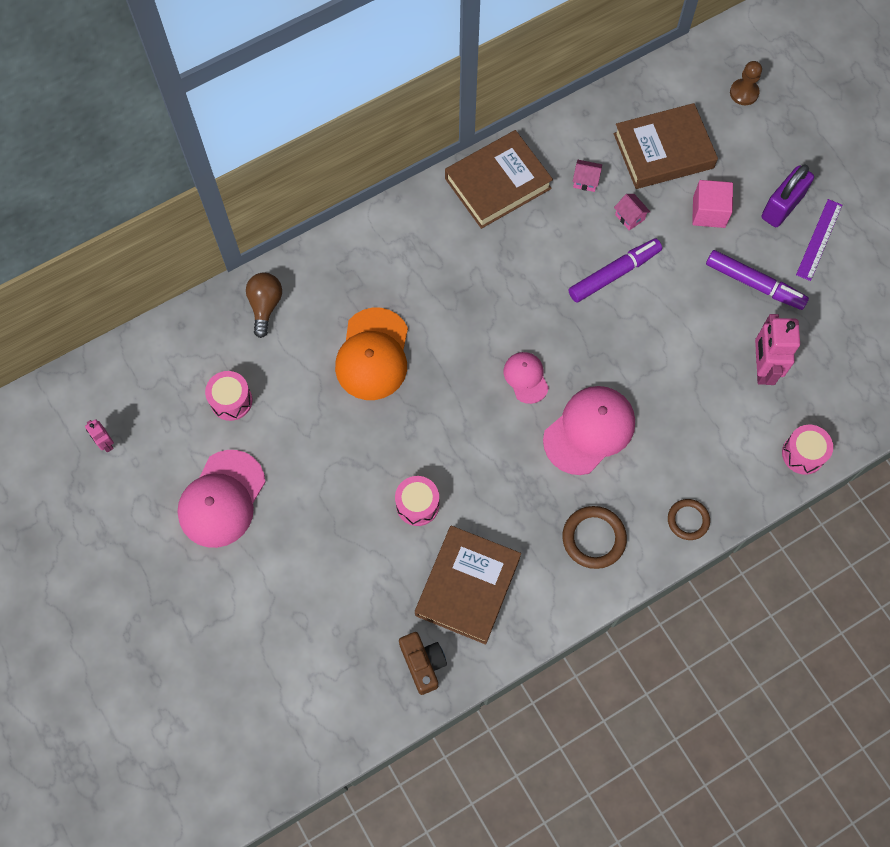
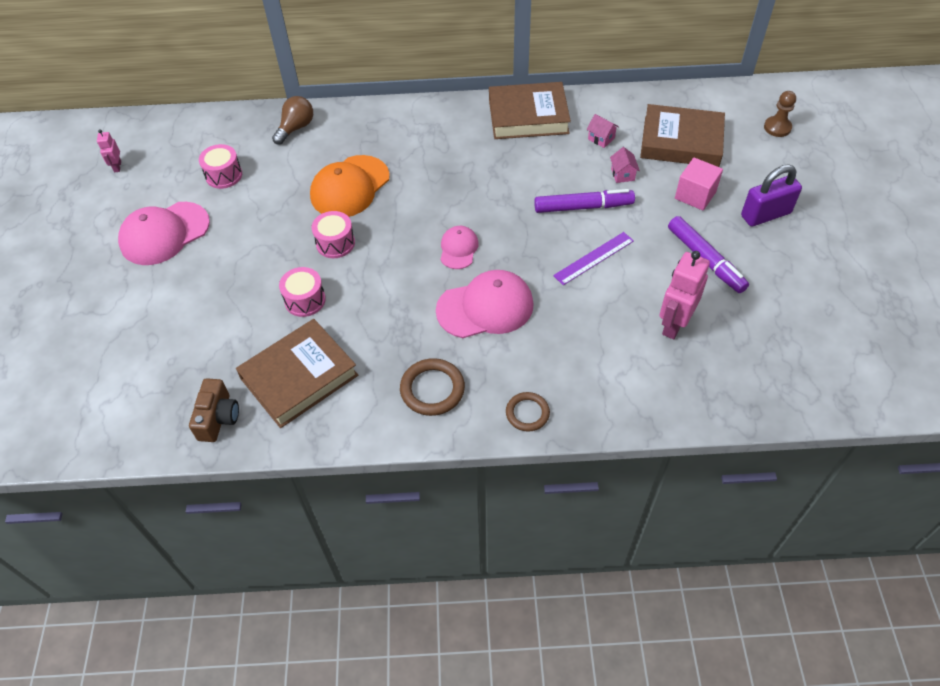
camera: 30 degrees right, 15 degrees down
pink drum [782,425,833,475] -> pink drum moved to [312,211,355,258]
purple ruler [796,199,842,281] -> purple ruler moved to [553,232,634,285]

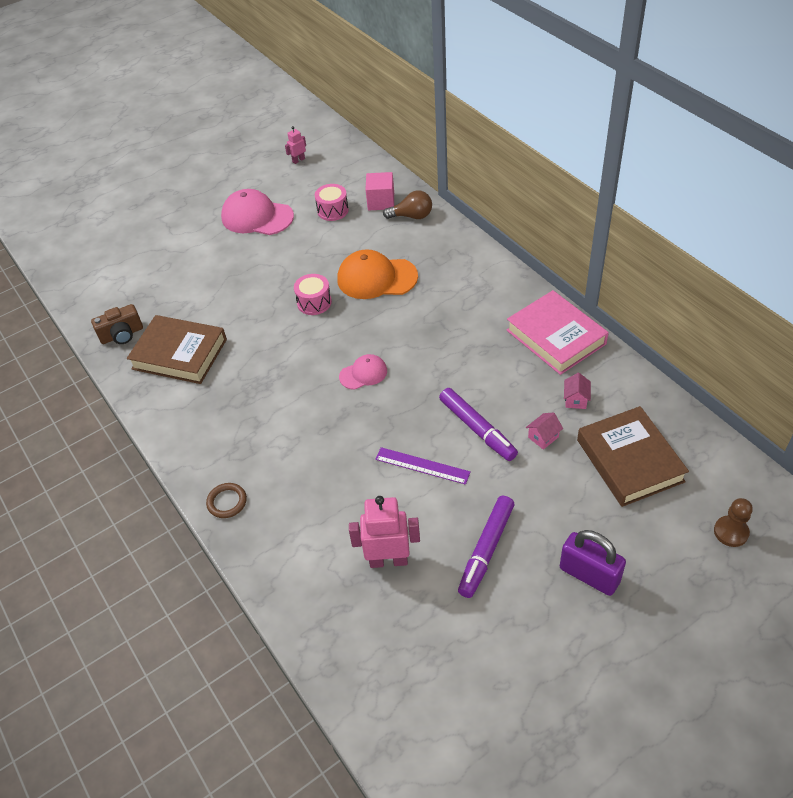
camera: 60 degrees right, 5 degrees down
pink drum [279,267,326,317] -> none
brown ring [400,358,465,416] -> none
pink cap [436,270,534,338] -> none
brown book [489,82,571,139] -> pink book [507,290,609,375]
pink cube [675,157,723,210] -> pink cube moved to [365,172,394,210]

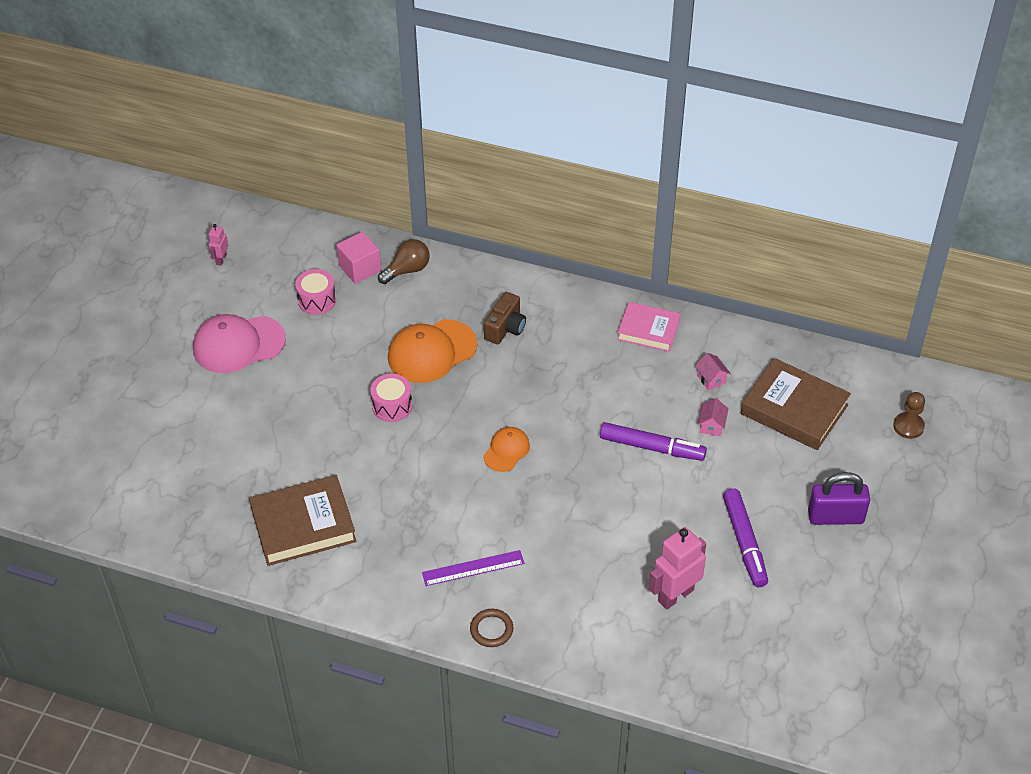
camera: 40 degrees left, 0 degrees up
brown camera [91,304,143,344] -> brown camera moved to [484,292,526,344]
pink cap [339,354,387,390] -> orange cap [483,427,530,472]
purple ruler [375,447,471,485] -> purple ruler moved to [422,550,524,586]
pink book [507,290,609,375] -> pink book [617,302,680,352], size x0.65

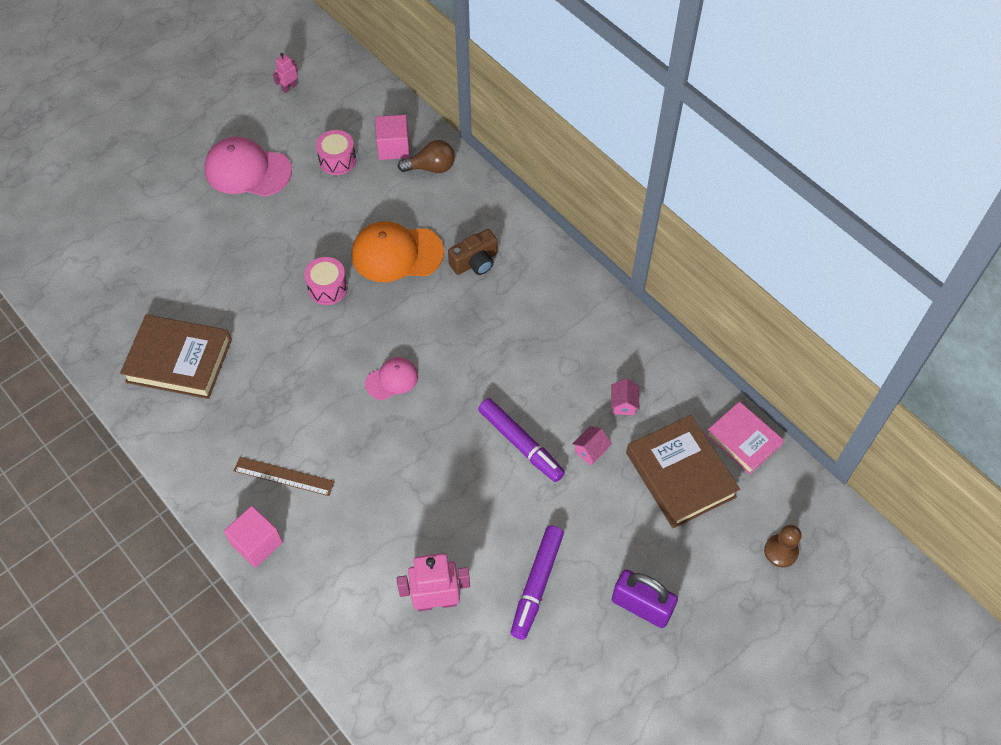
camera: 30 degrees right, 10 degrees up
purple ruler [422,550,524,586] -> brown ruler [234,457,335,496]
brown ring [470,609,513,647] -> pink cube [224,506,283,568]
orange cap [483,427,530,472] -> pink cap [365,357,418,400]
pink book [617,302,680,352] -> pink book moved to [706,401,784,474]

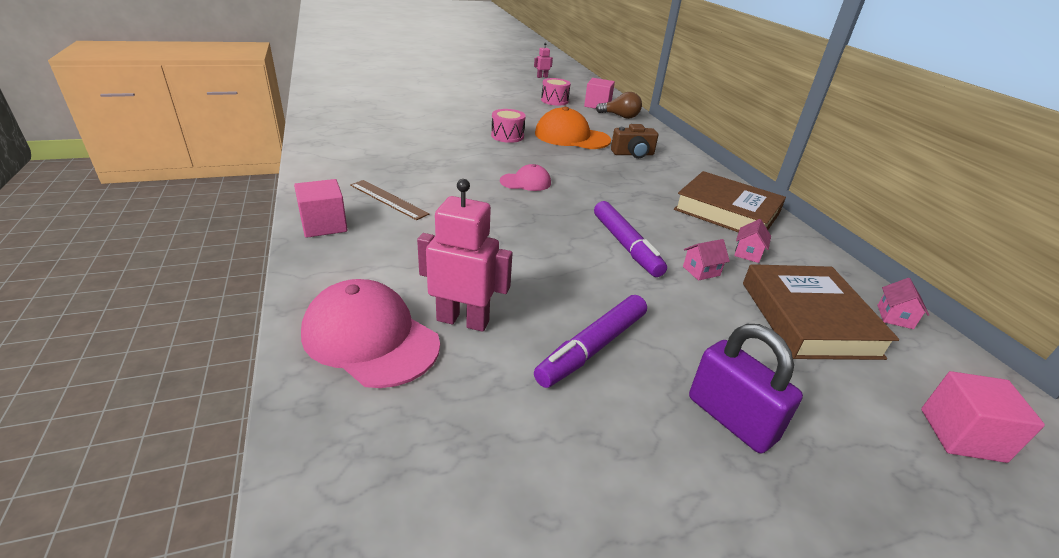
camera: 20 degrees right, 25 degrees down
brown book [120,315,232,399] -> brown book moved to [674,171,786,233]
pink cap [204,137,292,197] -> pink cap moved to [301,279,440,388]
pink book [706,401,784,474] -> pink house [877,278,929,329]
brown pawn [764,525,802,567] -> pink cube [921,371,1045,463]

